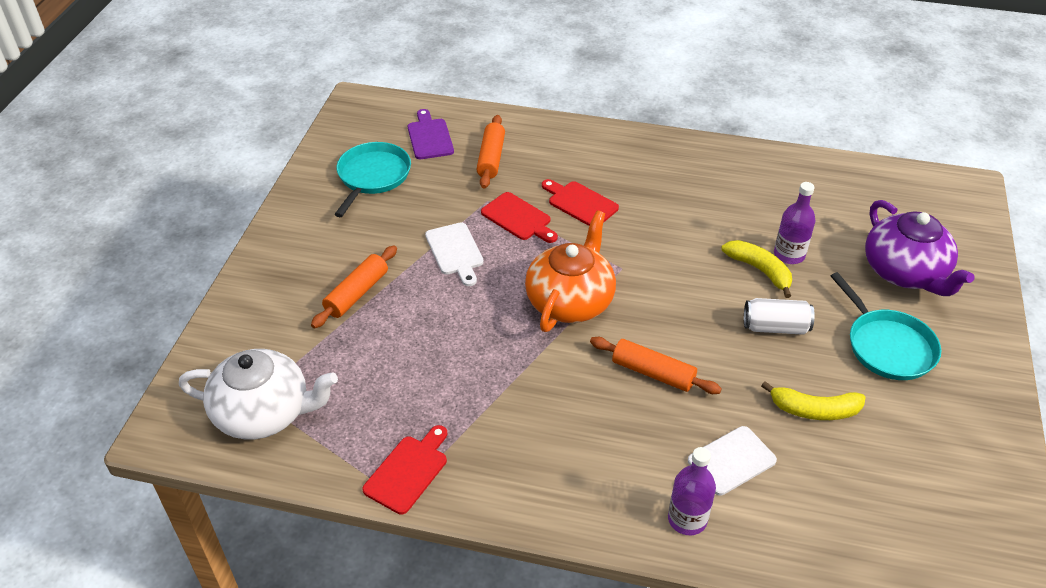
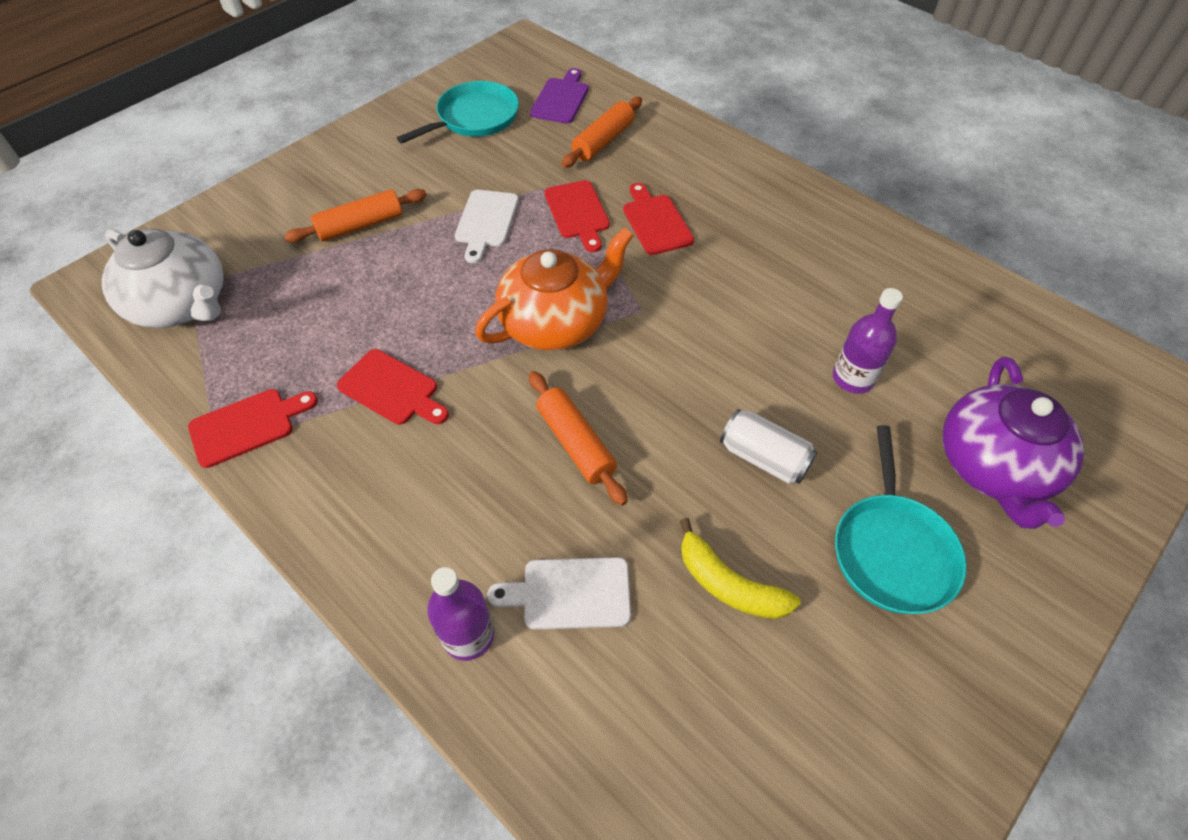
camera: 30 degrees right, 10 degrees up
yellow banana [721,240,792,298] -> none
none -> red cutting board [337,349,449,425]

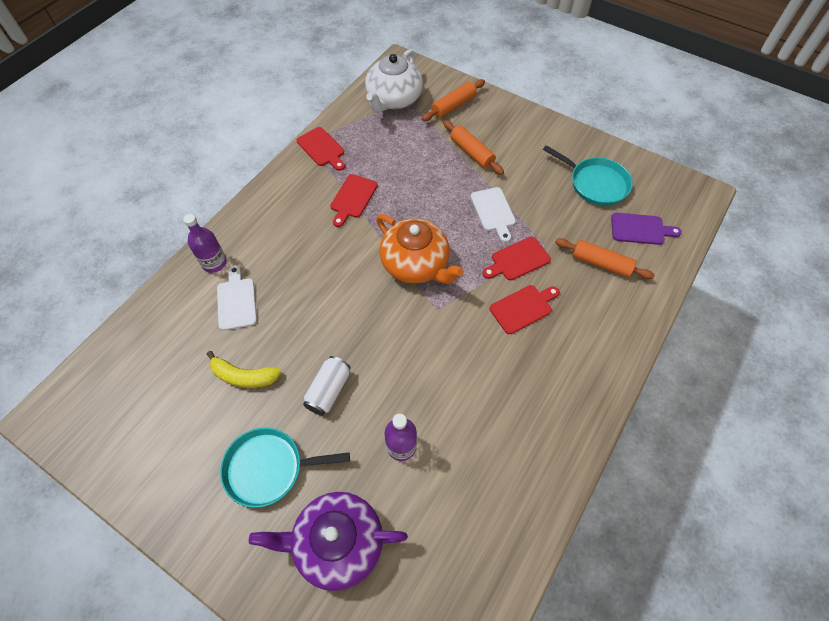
camera: 80 degrees right, 5 degrees up
white cutting board [455,190,519,263] -> white cutting board turned 105 degrees counterclockwise [470,187,516,242]
orange rolling pin [529,371,628,506] -> orange rolling pin moved to [422,79,485,121]
yellow banana [680,518,801,619] -> yellow banana turned 105 degrees counterclockwise [207,351,281,388]

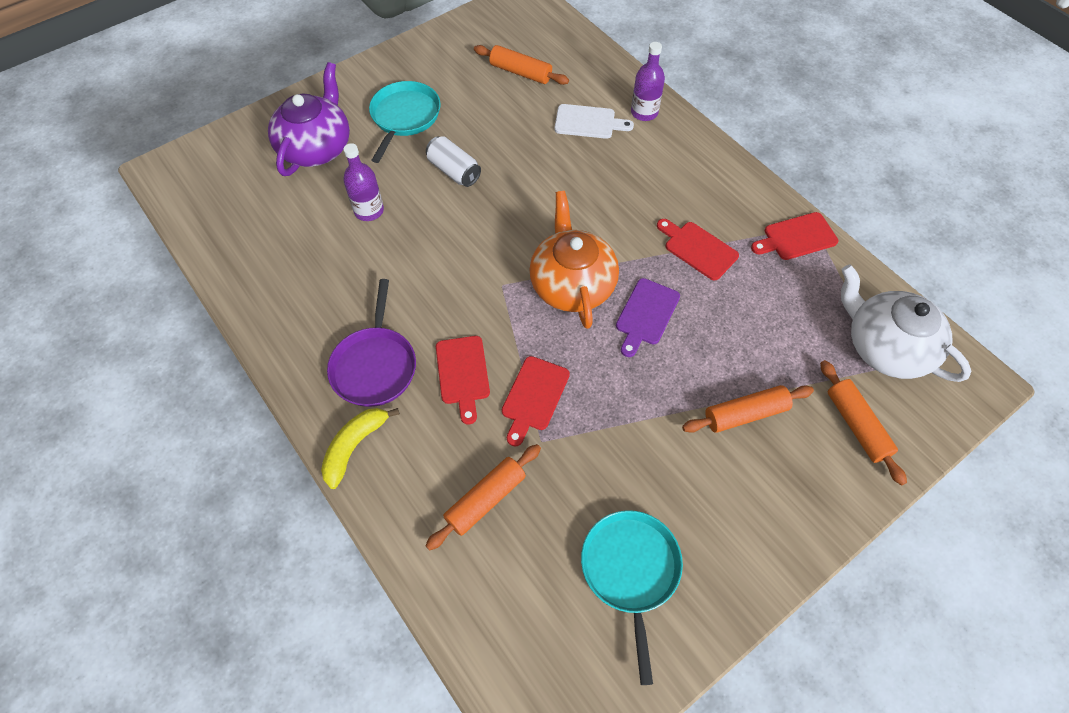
camera: 110 degrees right, 0 degrees up
yellow banana [207,351,281,388] -> yellow banana moved to [321,408,400,489]
orange teapot [376,214,463,284] -> orange teapot turned 105 degrees clockwise [529,191,619,329]
white cutting board [470,187,516,242] -> none
red cutting board [482,237,551,281] -> red cutting board turned 150 degrees counterclockwise [502,356,570,447]
turquoise pan [543,145,633,206] -> turquoise pan turned 120 degrees clockwise [581,510,683,685]
purple cutting board [611,213,682,245] -> purple cutting board moved to [616,278,680,357]
none -> purple pan [327,279,416,407]
none -> orange rolling pin [474,45,569,85]

